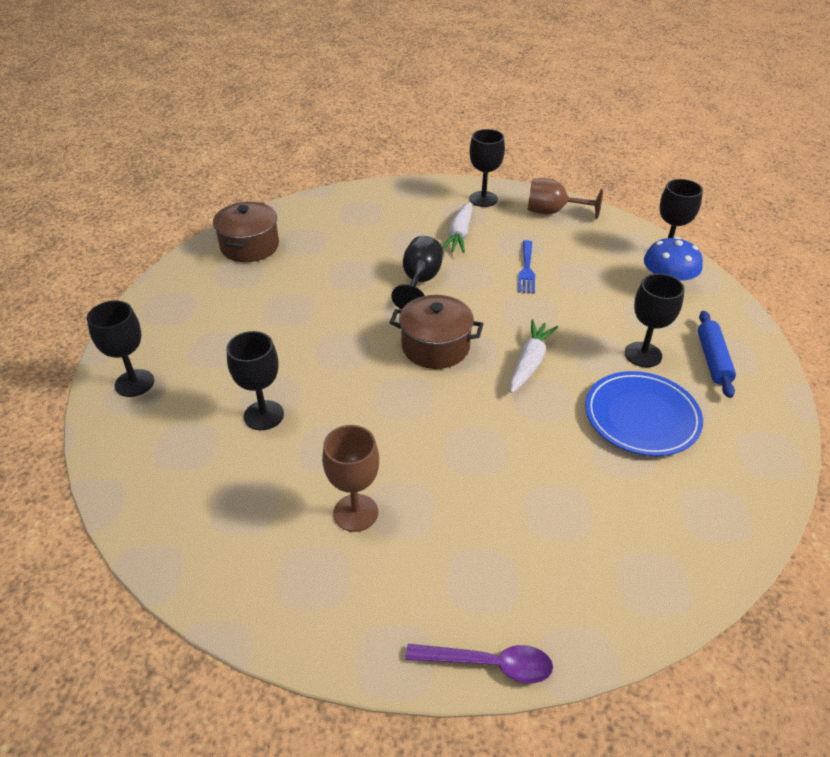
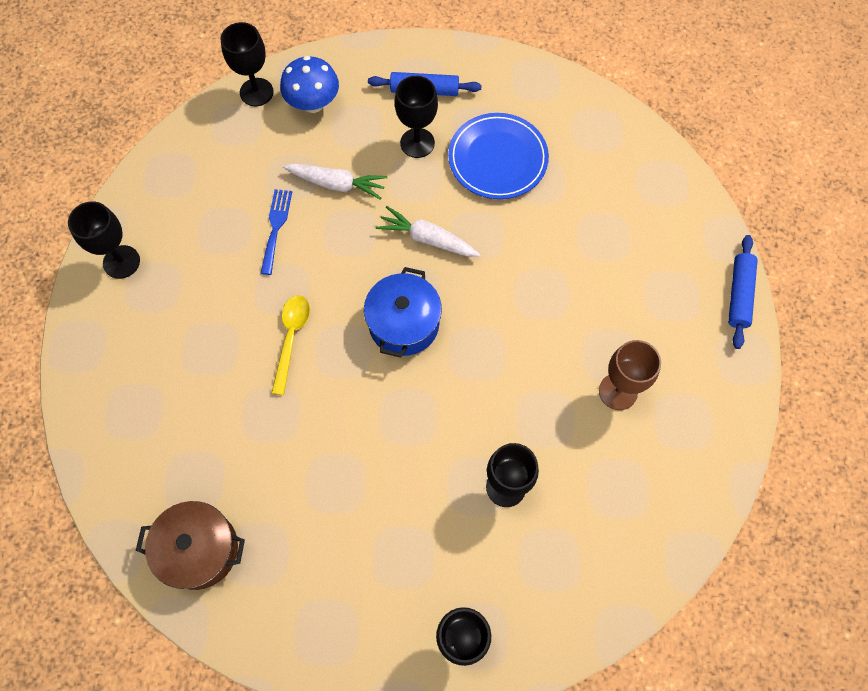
camera: 90 degrees left, 25 degrees up
brown pot [389,295,483,369] -> blue pot [364,267,442,358]
black goblet [392,236,443,310] -> yellow spoon [272,295,310,395]
purple spoon [406,644,553,683] -> blue rolling pin [728,235,758,349]
white carrot [442,202,472,253] -> white carrot moved to [283,164,387,200]
blue fork [518,240,535,294] -> blue fork turned 90 degrees counterclockwise [261,189,292,275]
brown goblet [528,178,603,219] -> none

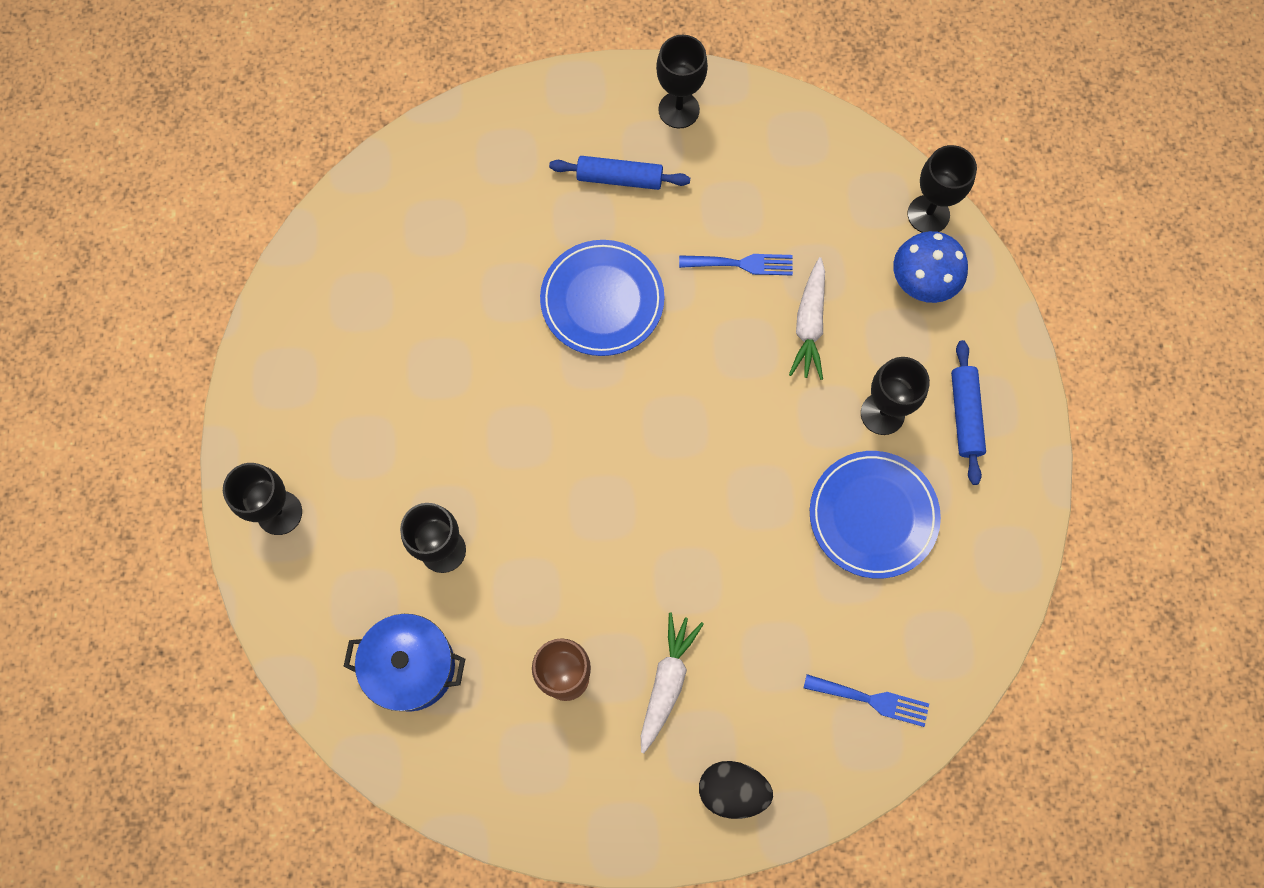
camera: 85 degrees right, 5 degrees up
brown pot [136,501,245,590] -> none
yellow spoon [272,295,310,395] -> blue plate [540,240,665,356]
blue pot [364,267,442,358] -> blue pot moved to [343,614,465,712]
white carrot [376,206,481,257] -> white carrot moved to [641,613,704,753]
blue rolling pin [728,235,758,349] -> blue rolling pin moved to [549,156,690,190]
none -> black egg [699,761,773,819]
none -> blue fork [804,674,929,727]

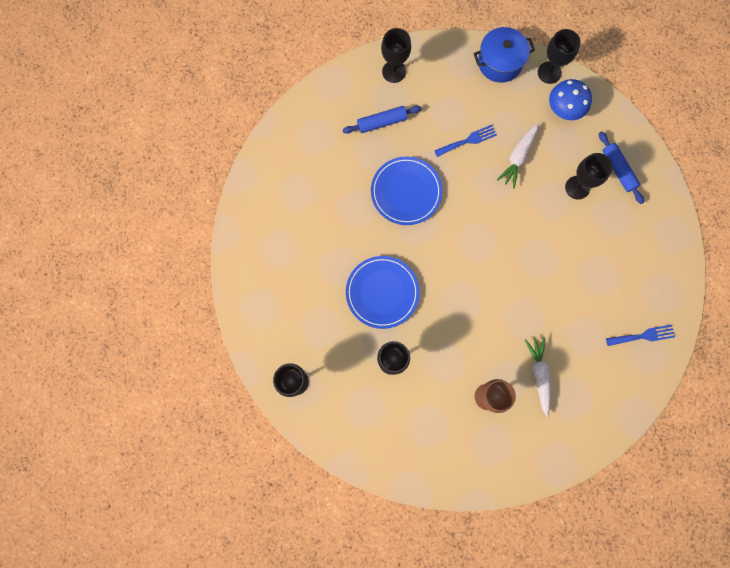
camera: 25 degrees left, 5 degrees up
blue pot [343,614,465,712] -> blue pot moved to [473,27,535,83]
black egg [699,761,773,819] -> none
white carrot [789,257,825,380] -> white carrot turned 45 degrees clockwise [497,123,538,188]
blue plate [810,451,941,579] -> blue plate moved to [346,256,420,329]

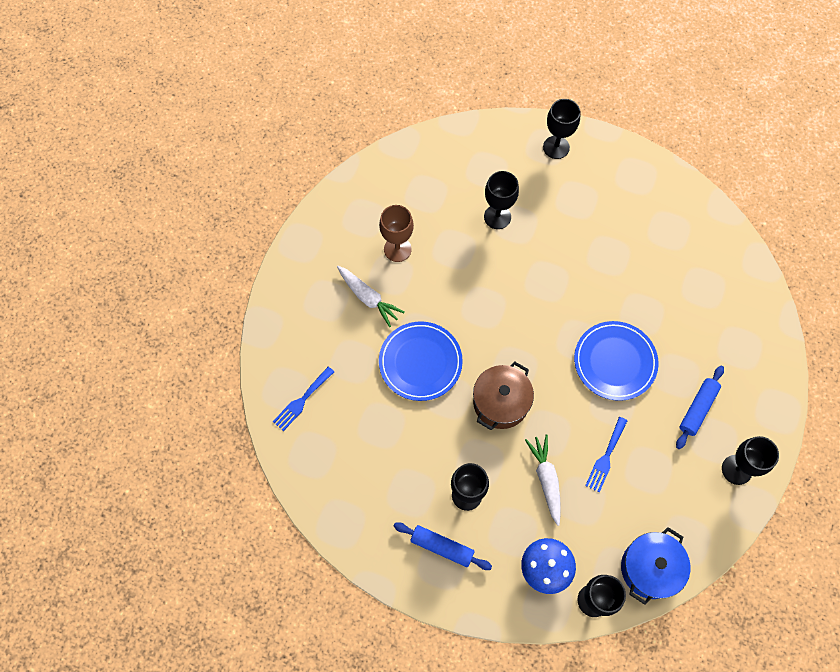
camera: 140 degrees right, 10 degrees down
blue plate [346,256,420,329] -> blue plate moved to [379,321,463,401]
none -> brown pot [473,362,534,430]

